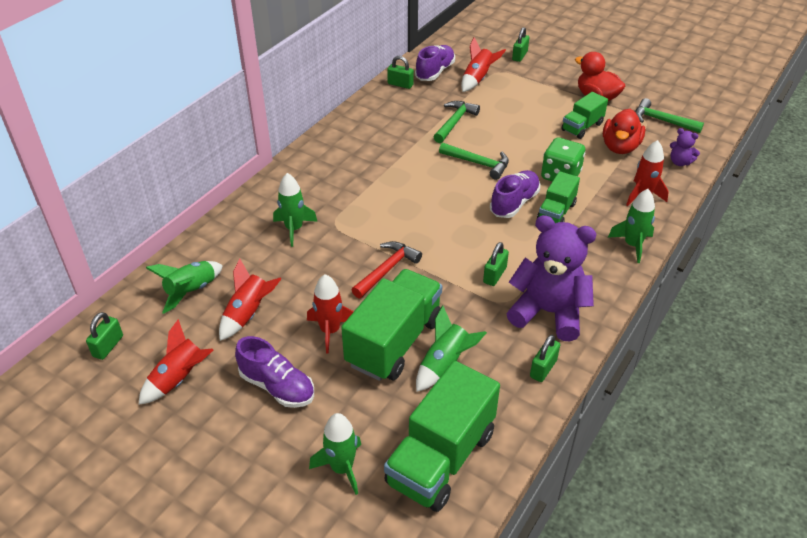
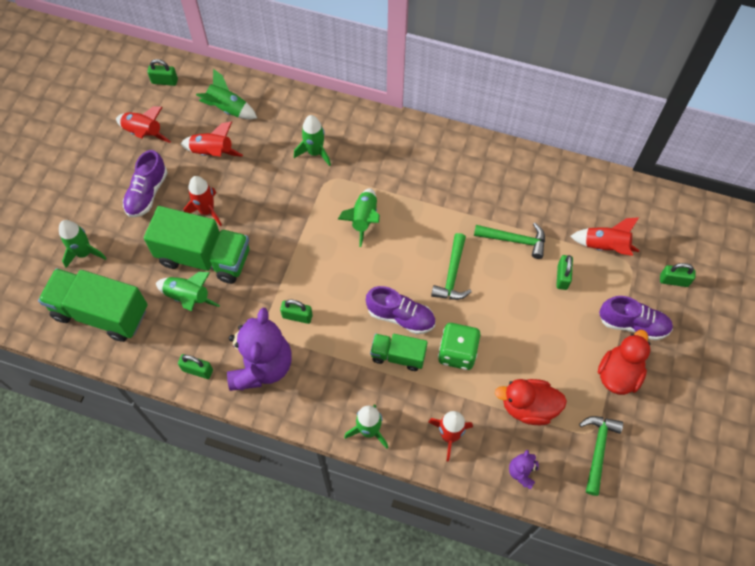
camera: 75 degrees right, 20 degrees up
red hammer [352,241,422,298] -> none
green padlock [387,56,414,89] -> green padlock moved to [556,255,573,290]
purple shoe [415,45,455,81] -> purple shoe moved to [599,296,673,341]
green truck [561,92,608,139] -> none
none -> green rocket [338,188,380,247]

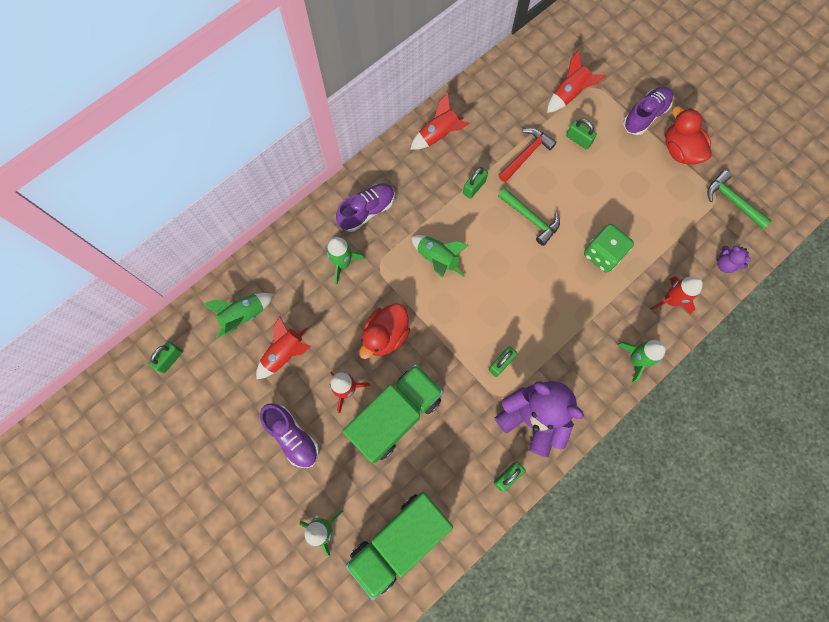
camera: 60 degrees left, 10 degrees up
red rocket [116,106,171,143] -> red rocket moved to [411,93,470,150]
green rocket [156,272,220,311] -> none
purple shoe [366,286,435,334] -> purple shoe moved to [336,183,395,232]
green truck [370,334,427,371] -> none
green hammer [474,223,545,259] -> red hammer [499,128,556,182]
red duck [495,379,567,425] -> red duck moved to [359,303,410,359]
green padlock [660,263,695,287] -> green padlock moved to [463,167,488,199]

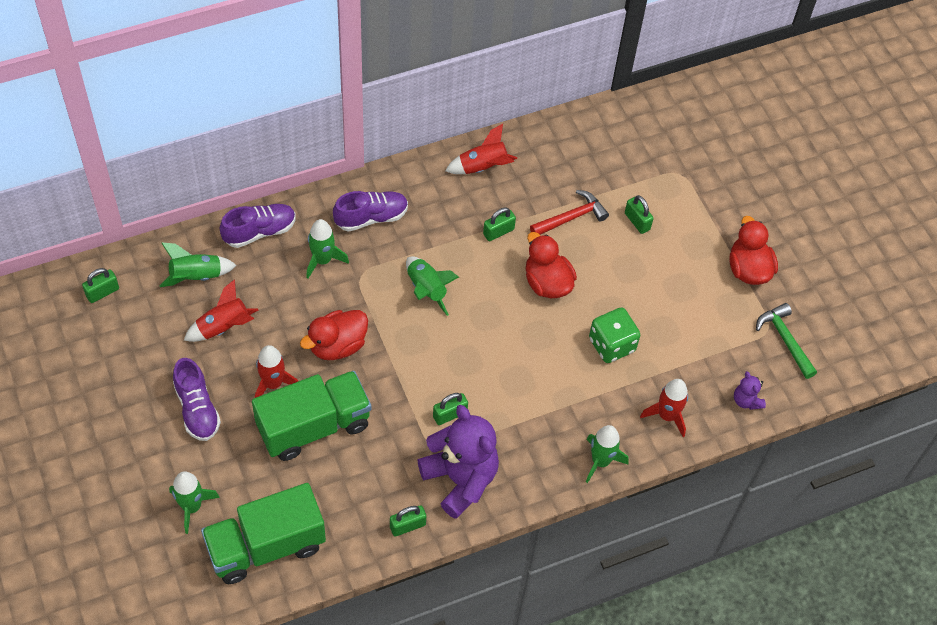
camera: 15 degrees right, 15 degrees down
green hammer [498,188,560,246] -> red duck [526,232,577,298]
red rocket [547,50,606,113] -> none
purple shoe [623,87,673,135] -> purple shoe moved to [220,204,296,248]

